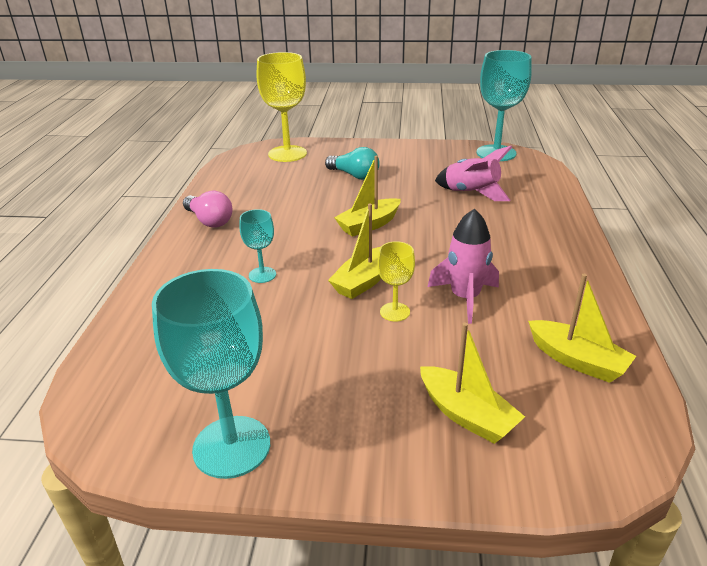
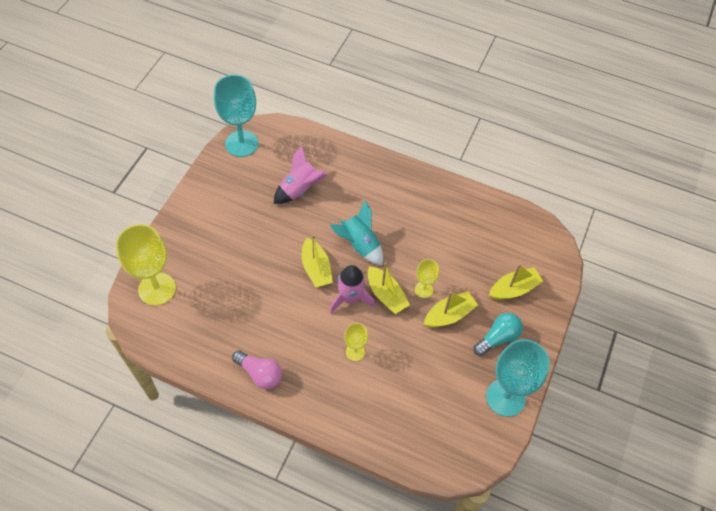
camera: 75 degrees left, 25 degrees up
pink light bulb [183,191,233,228] -> pink light bulb turned 60 degrees clockwise [232,350,282,389]
turquoise goblet [239,209,276,283] -> yellow goblet [344,323,368,361]
turquoise light bulb [325,147,380,180] -> turquoise light bulb moved to [474,313,523,356]
pink rocket [428,208,499,324] -> pink rocket moved to [329,265,375,314]
yellow boat [528,274,636,383] -> yellow boat moved to [424,291,478,328]
none -> turquoise rocket [329,200,383,265]

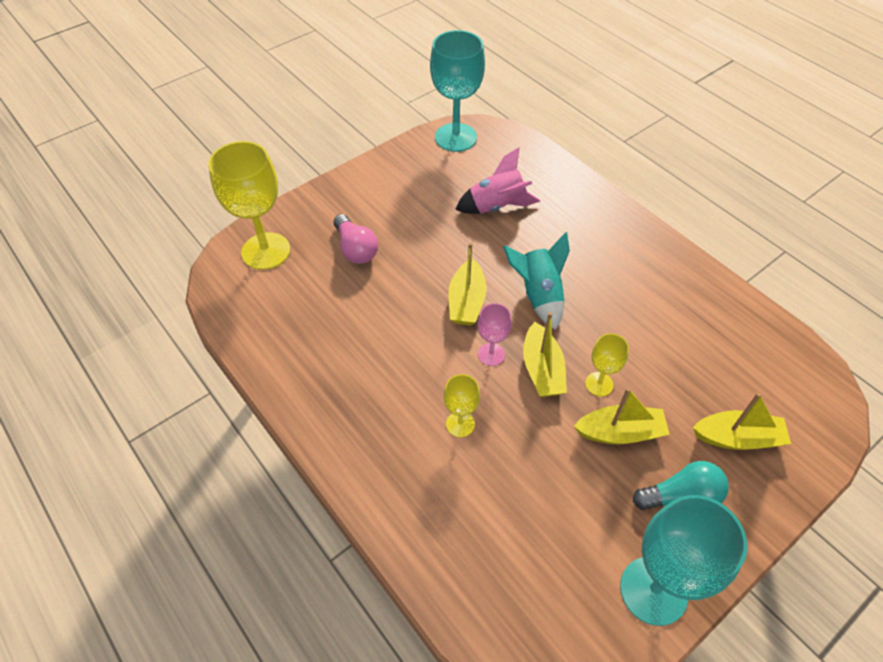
camera: 30 degrees right, 5 degrees down
pink light bulb [232,350,282,389] -> pink light bulb moved to [334,214,378,264]
pink rocket [329,265,375,314] -> pink goblet [477,303,512,366]

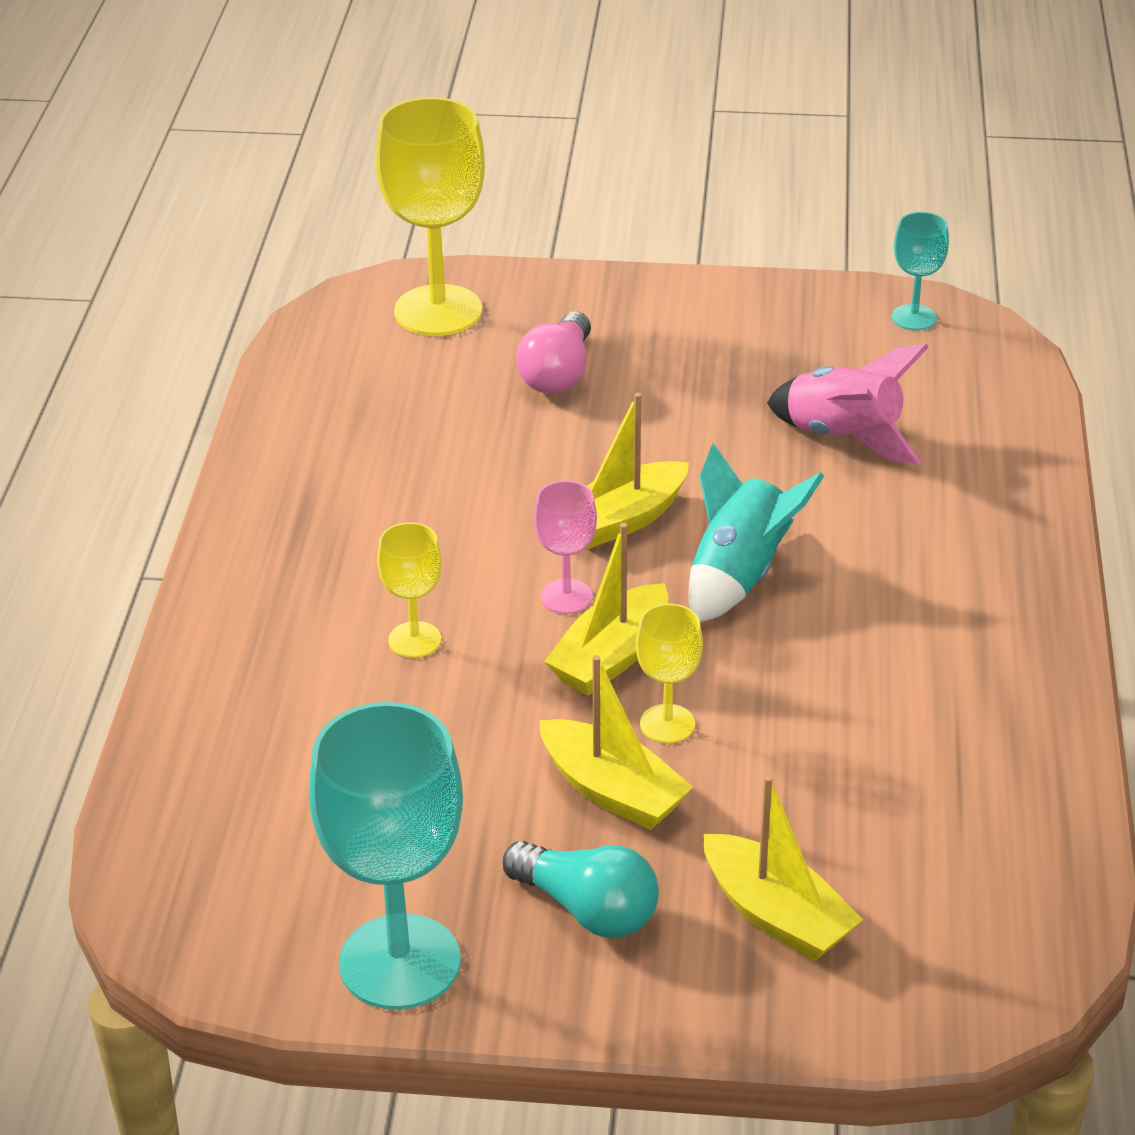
camera: 45 degrees right, 15 degrees down
turquoise goblet [430,30,485,152] -> turquoise goblet [892,212,949,330], size x0.50

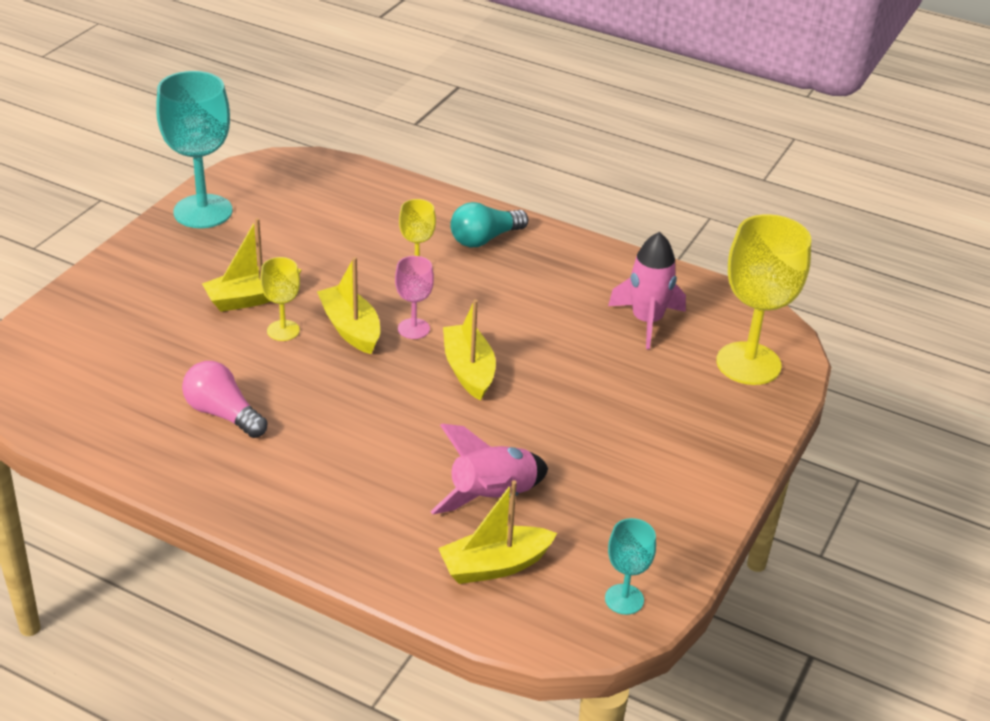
camera: 110 degrees right, 0 degrees up
turquoise light bulb [503,841,659,938] -> turquoise light bulb moved to [450,202,529,248]
pink light bulb [516,312,591,394] -> pink light bulb moved to [182,361,267,438]
turquoise rocket [688,443,824,622] -> none
yellow boat [704,775,863,961] -> yellow boat moved to [438,480,557,584]
none -> pink rocket [608,232,686,349]

